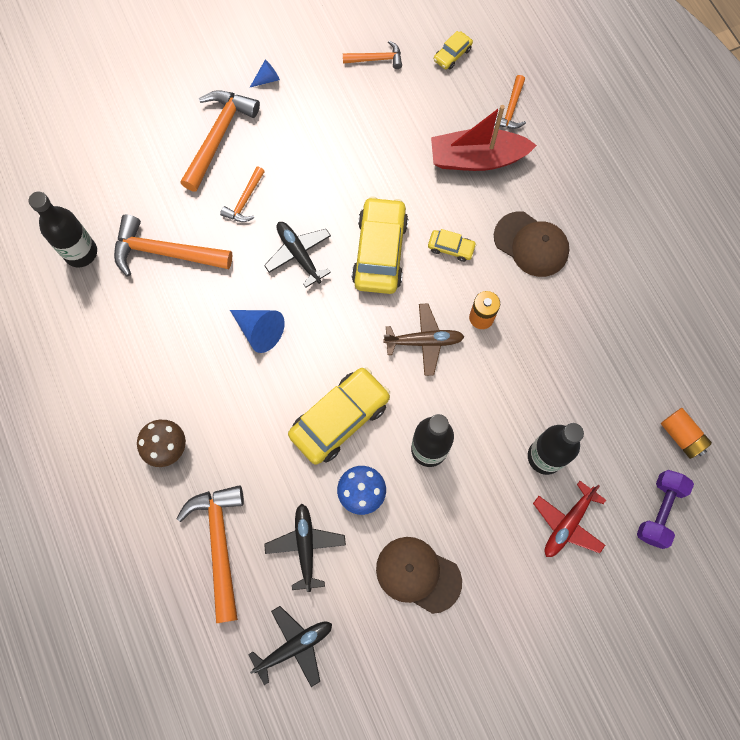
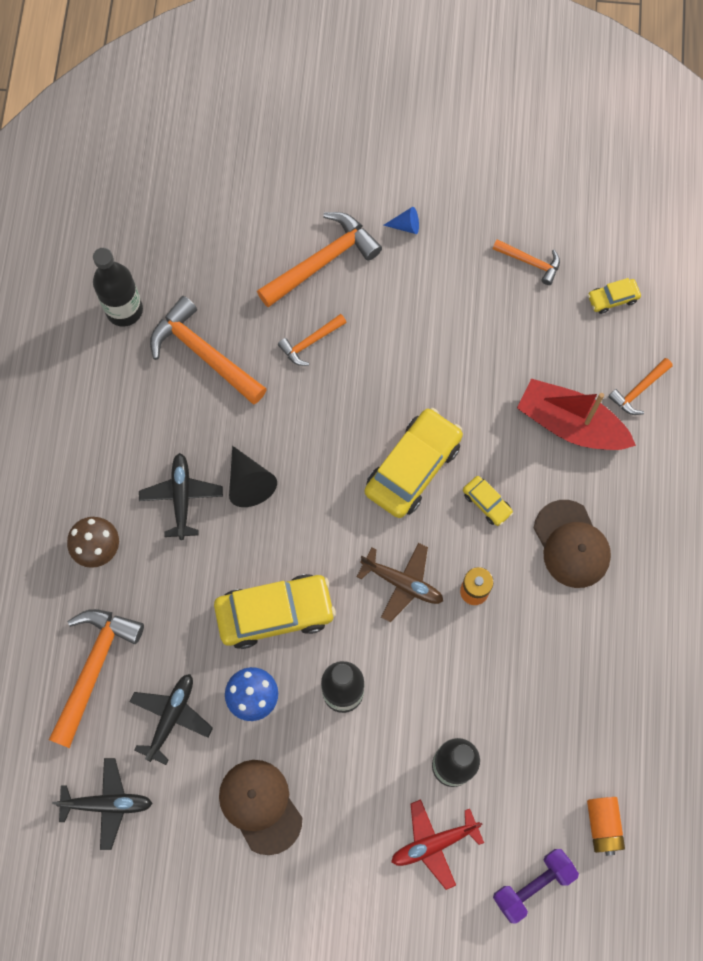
camera: 30 degrees right, 0 degrees up
blue cone [230,310,285,353] -> black cone [229,446,277,507]
black plane [264,222,331,287] -> black plane moved to [139,453,223,540]

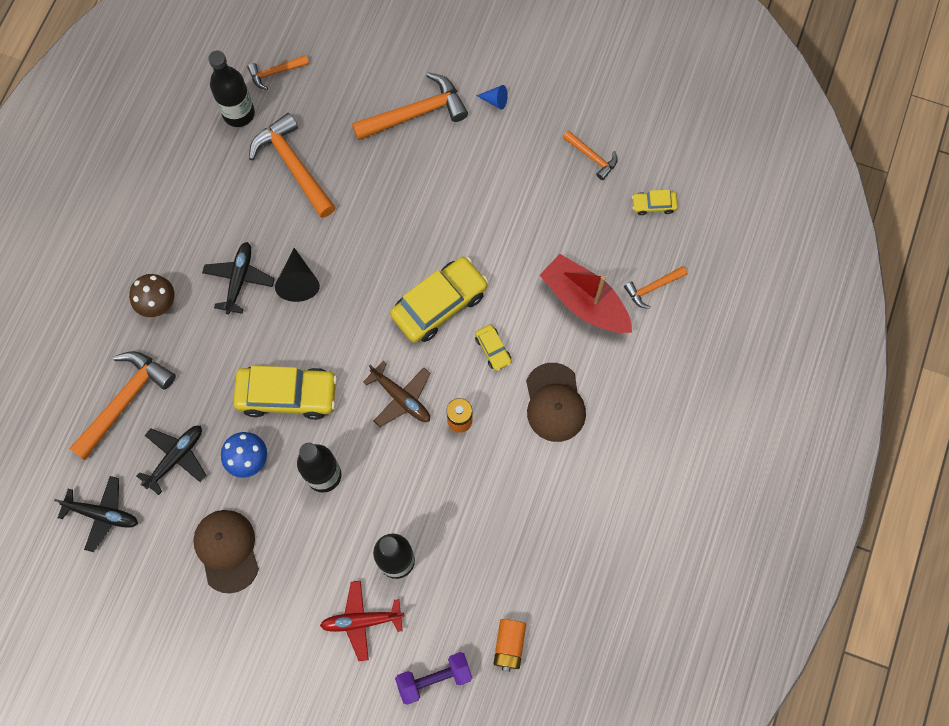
camera: 15 degrees right, 0 degrees up
orange hammer [278,314,347,366] -> orange hammer moved to [247,55,309,90]

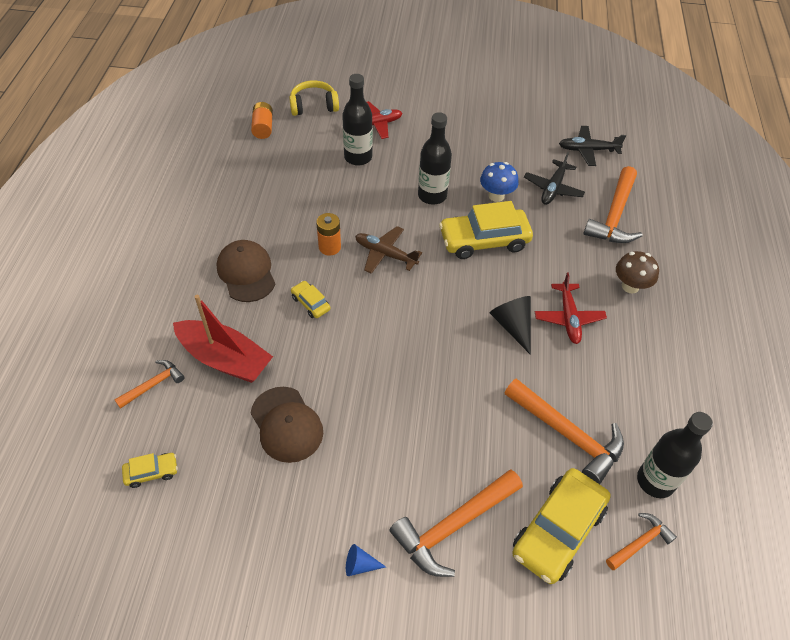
camera: 165 degrees right, 20 degrees down
brown cap [193,510,259,594] -> brown cap moved to [251,387,323,463]
black plane [202,242,275,314] -> red plane [535,273,607,344]
yellow car [390,257,488,343] -> yellow car moved to [512,468,611,584]
purple dumbbell [395,652,472,704] -> yellow headphones [289,80,339,116]
orange hammer [562,130,617,180] -> none

